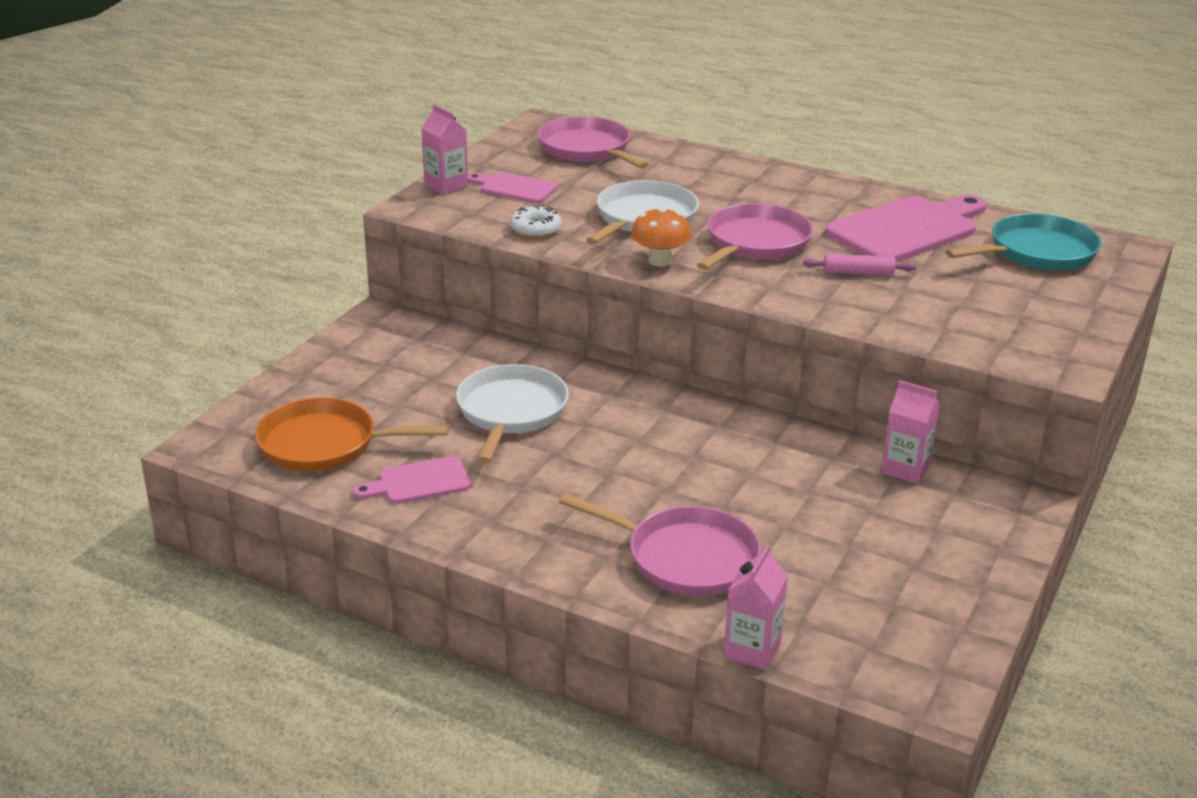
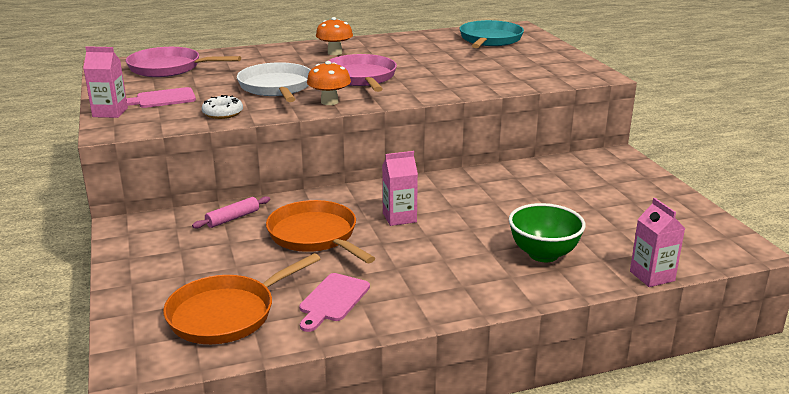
camera: 45 degrees left, 5 degrees down
white pan [456,364,569,464] -> orange pan [266,200,375,263]
pink pan [559,493,761,596] -> green bowl [509,203,586,262]
pink rolling pin [803,254,916,276] -> pink rolling pin moved to [192,196,270,229]
pink cutting board [825,195,987,262] -> none
pink carton [881,380,940,484] -> pink carton moved to [382,151,418,226]
none -> orange mushroom [316,17,353,55]

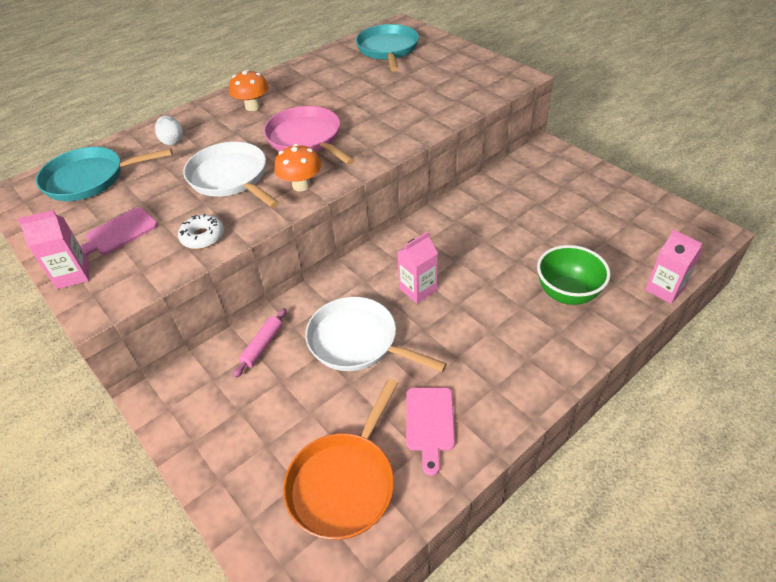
camera: 20 degrees left, 20 degrees up
pink pan [126,47,241,77] -> turquoise pan [36,147,173,201]
orange pan [266,200,375,263] -> white pan [305,297,447,372]
none -> white egg [155,116,183,145]

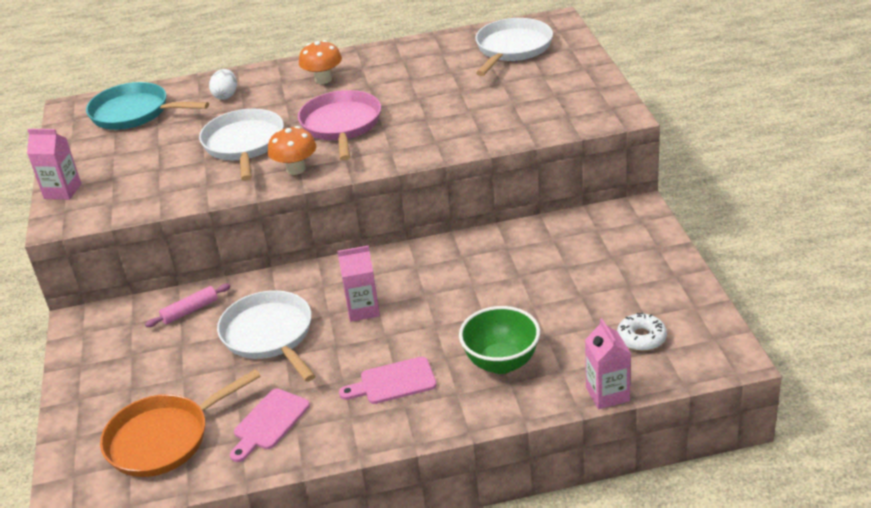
camera: 30 degrees right, 10 degrees down
pink cutting board [80,207,158,256] -> pink cutting board moved to [339,356,437,404]
white donut [178,214,224,249] -> white donut moved to [617,312,667,351]
turquoise pan [356,24,419,72] -> white pan [475,18,553,76]

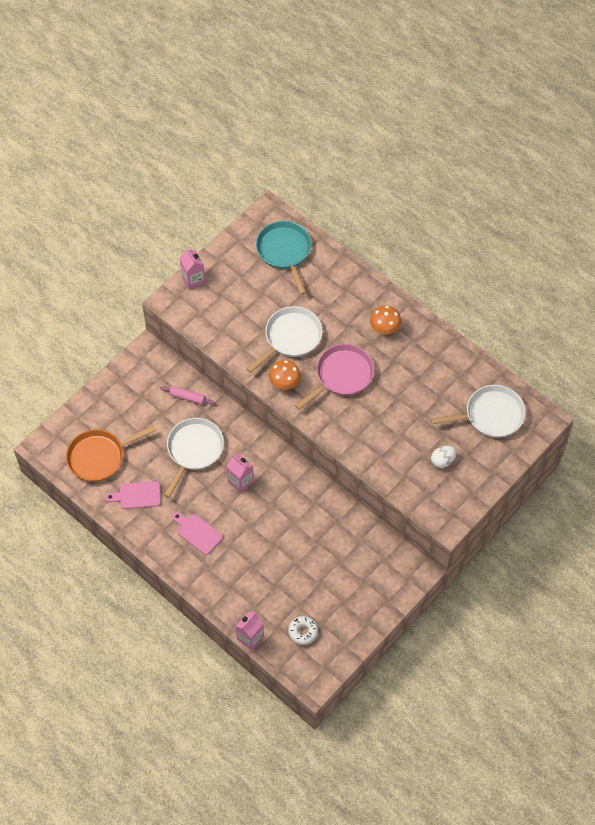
camera: 50 degrees right, 25 degrees up
orange pan [100,369,261,477] -> orange pan turned 45 degrees counterclockwise [66,425,156,482]
white egg [209,69,237,100] -> white egg moved to [431,446,456,468]
green bowl [459,306,540,374] -> none

